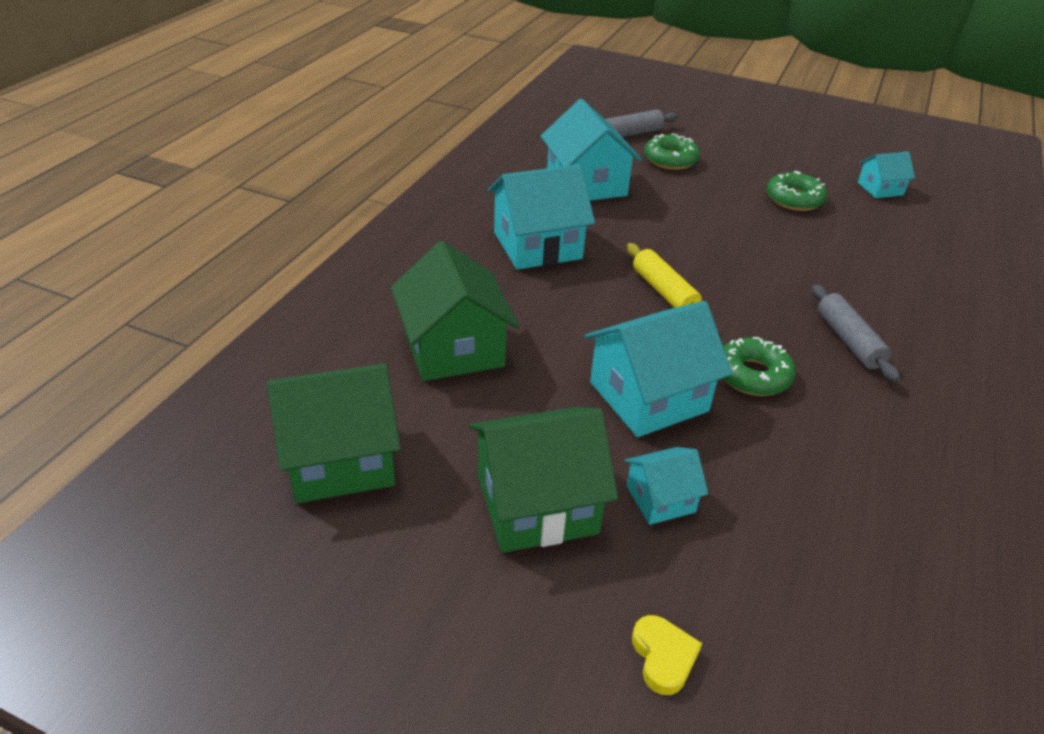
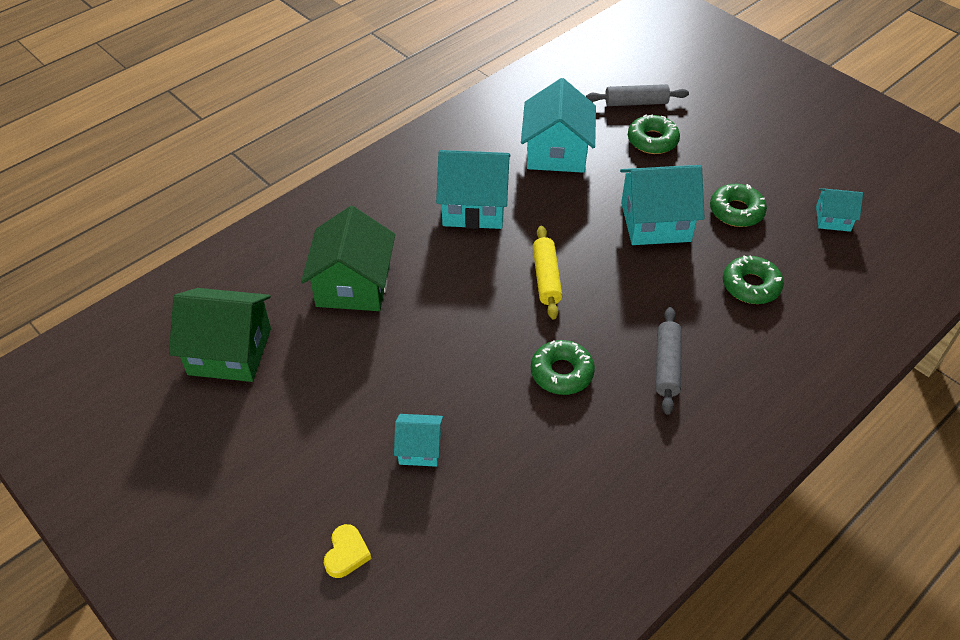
camera: 25 degrees right, 10 degrees up
green house [469,407,618,553] -> none
turquoise house [585,301,732,437] -> turquoise house moved to [620,165,705,245]
none -> green donut [723,255,784,304]

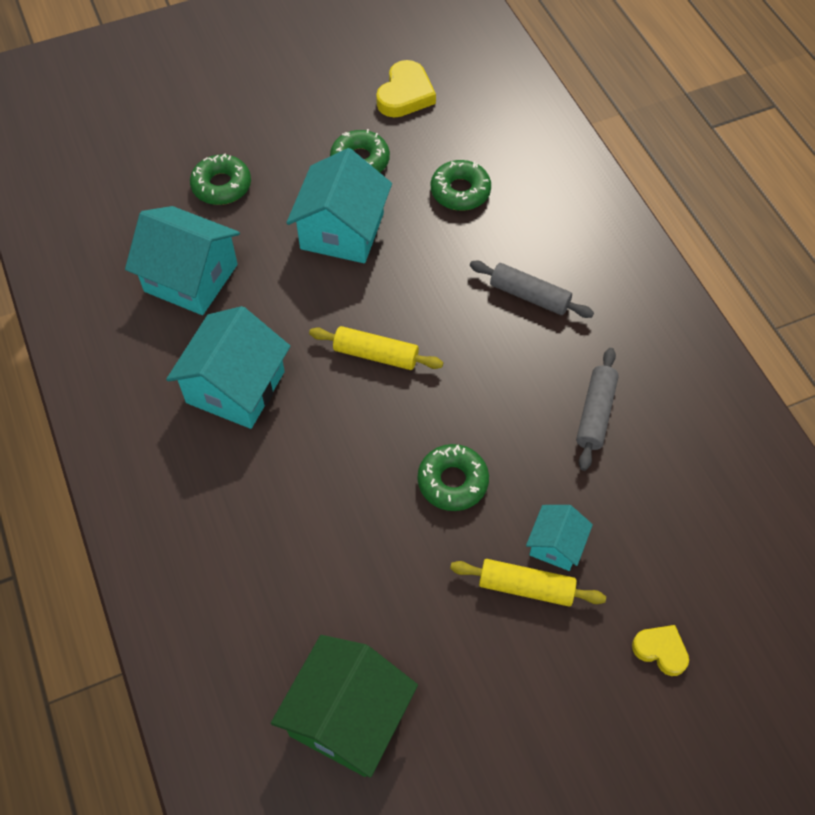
camera: 70 degrees left, 10 degrees up
green house [301,206,395,311] -> none
green donut [531,340,595,395] -> green donut moved to [418,444,489,511]
grey rolling pin [586,84,689,106] -> grey rolling pin moved to [576,348,619,471]
turquoise house [816,188,863,232] -> yellow heart [376,60,436,118]
none -> yellow rolling pin [450,559,606,607]

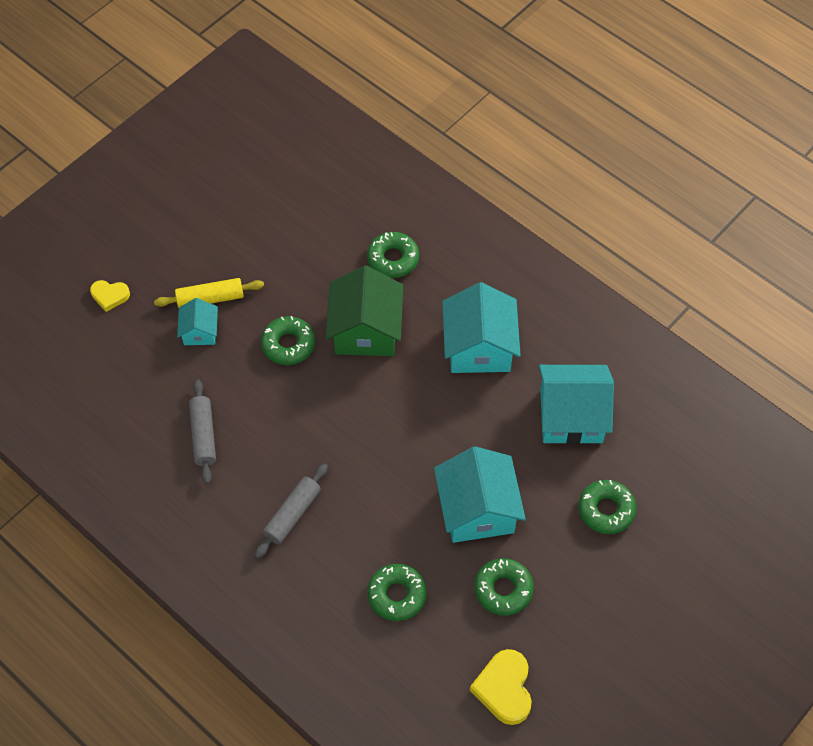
camera: 155 degrees right, 0 degrees up
green house [271,635,418,778] -> green house moved to [326,266,403,356]
yellow rolling pin [309,326,443,370] -> none
grey rolling pin [470,261,594,318] -> grey rolling pin turned 60 degrees counterclockwise [255,463,328,559]
none -> green donut [367,232,419,278]

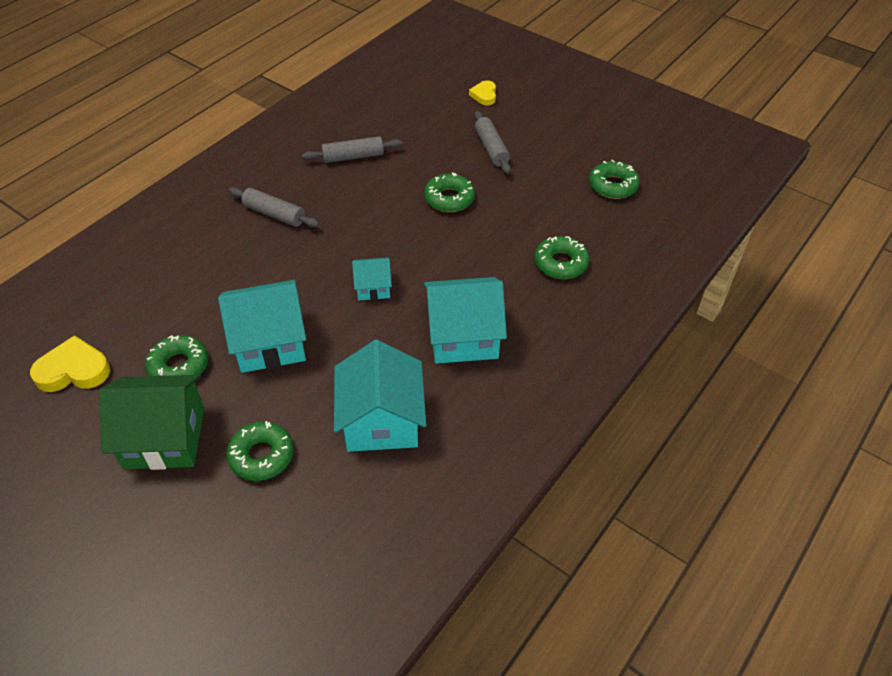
camera: 85 degrees right, 10 degrees down
yellow rolling pin [154,278,264,308] -> grey rolling pin [474,111,511,174]
turquoise house [177,298,218,345] -> turquoise house moved to [352,257,392,300]
green house [326,266,403,356] -> green house moved to [99,375,204,470]
green donut [367,564,427,621] -> green donut moved to [589,160,640,199]

